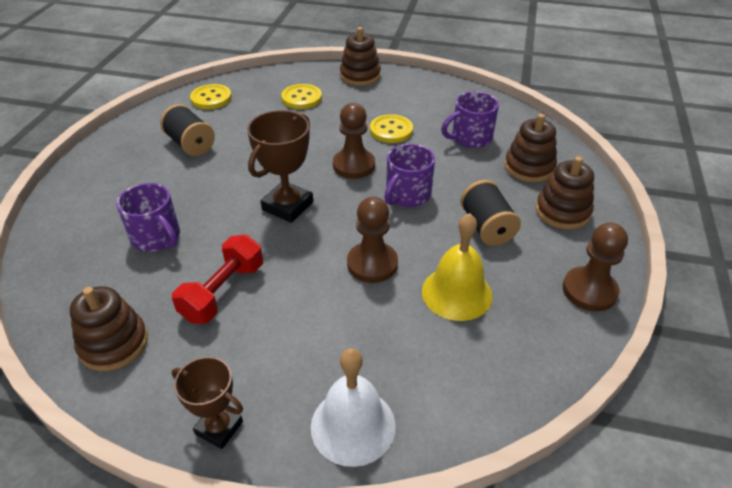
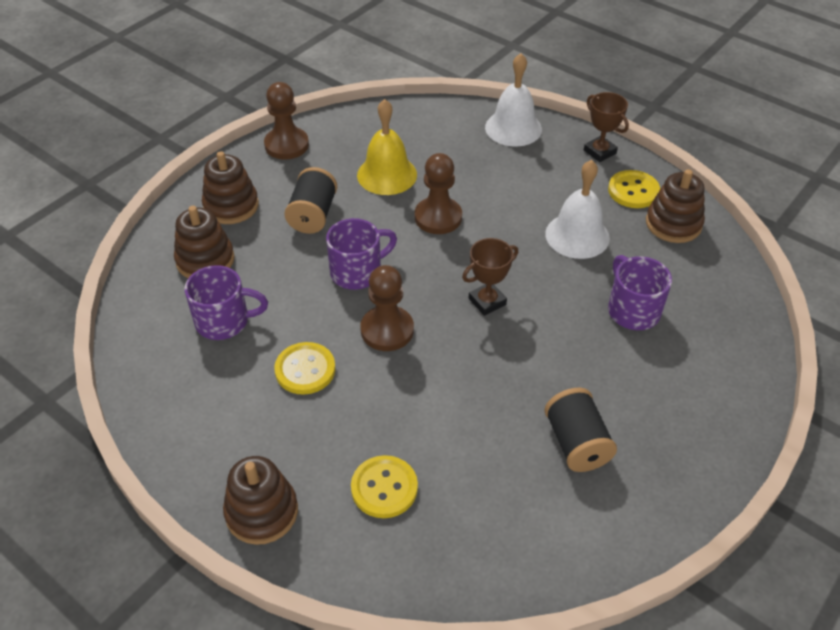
camera: 155 degrees left, 5 degrees up
red dumbbell [172,234,263,324] -> white bell [545,160,610,259]
yellow button [190,84,232,109] -> yellow button moved to [608,170,660,208]
brown trophy [247,110,313,223] -> brown trophy [462,238,518,316], size x0.66

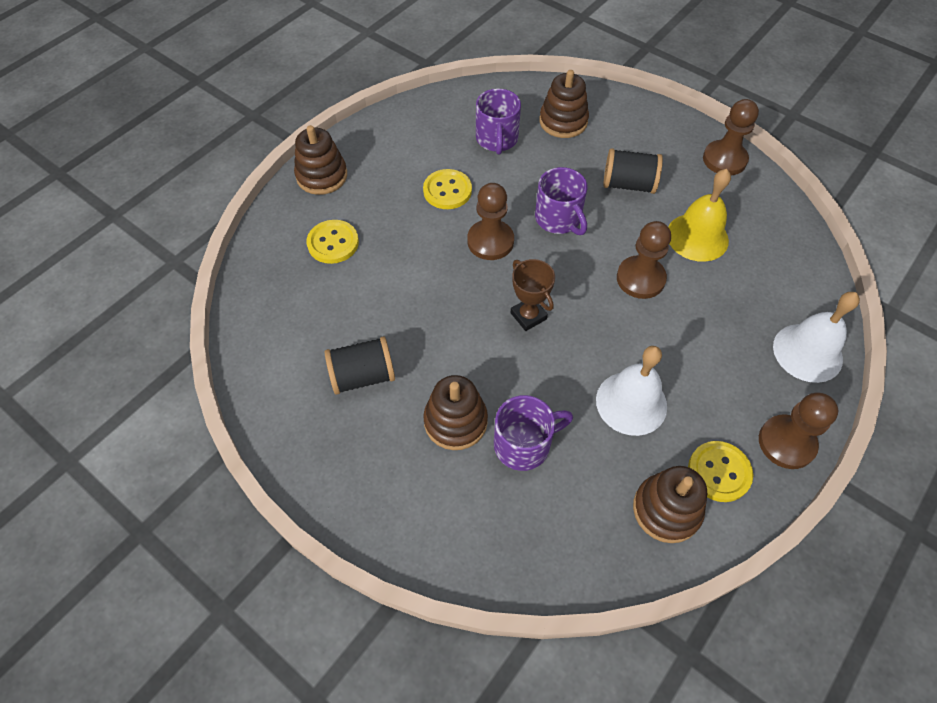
camera: 90 degrees right, 10 degrees up
brown stacking toy [202,151,259,224] -> brown stacking toy moved to [423,375,488,450]
brown trophy [584,92,629,162] -> brown pawn [759,392,838,469]

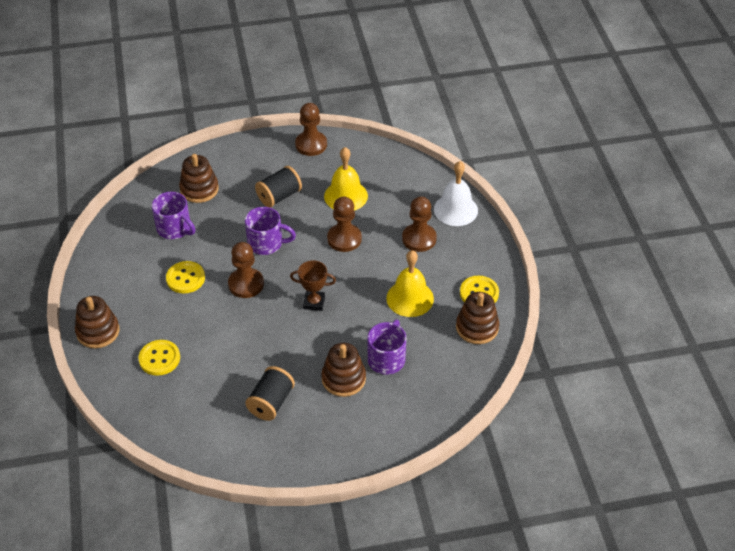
camera: 50 degrees left, 10 degrees down
white bell [596,346,667,436] -> yellow bell [386,250,434,317]
brown pawn [759,392,838,469] -> brown pawn moved to [402,196,437,252]

